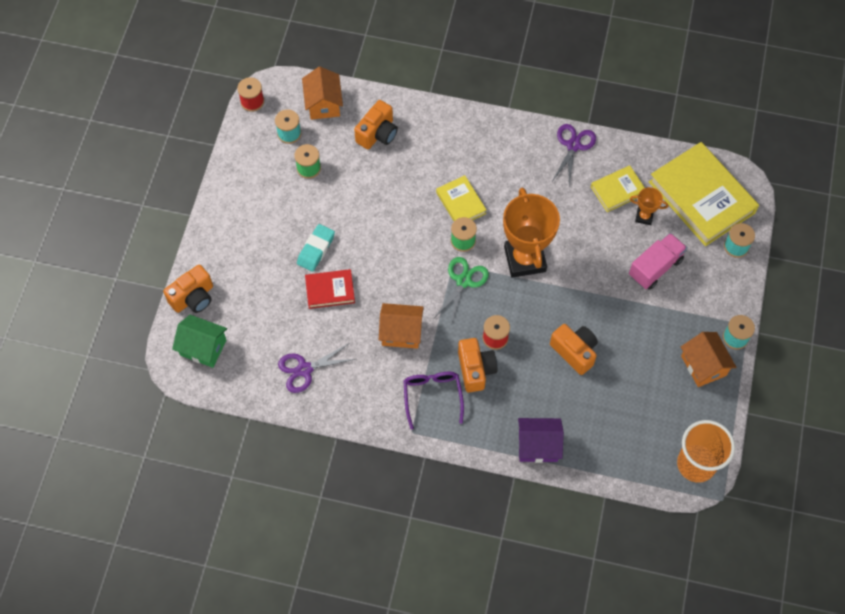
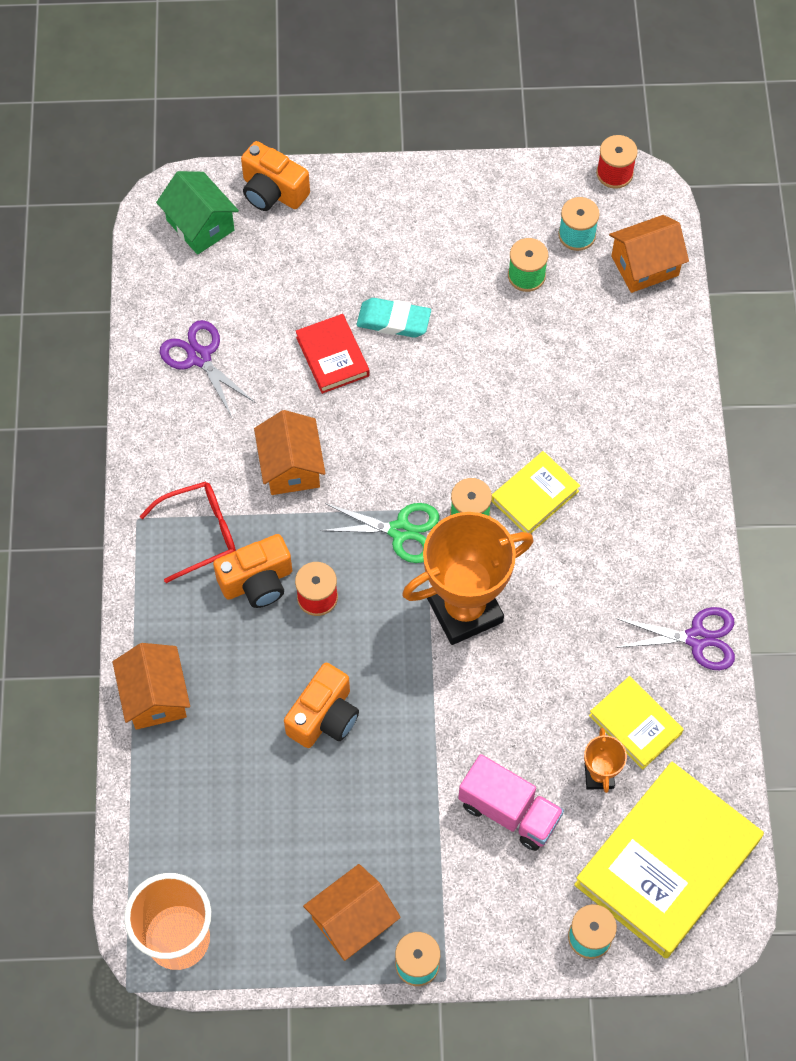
camera: 75 degrees right, 0 degrees up
green house [172,315,227,368] -> green house turned 45 degrees counterclockwise [156,171,239,255]
orange camera [354,100,398,149] -> none
purple glasses [404,372,464,430] -> red glasses [140,481,236,583]
purple house [518,418,564,463] -> orange house [113,643,190,730]

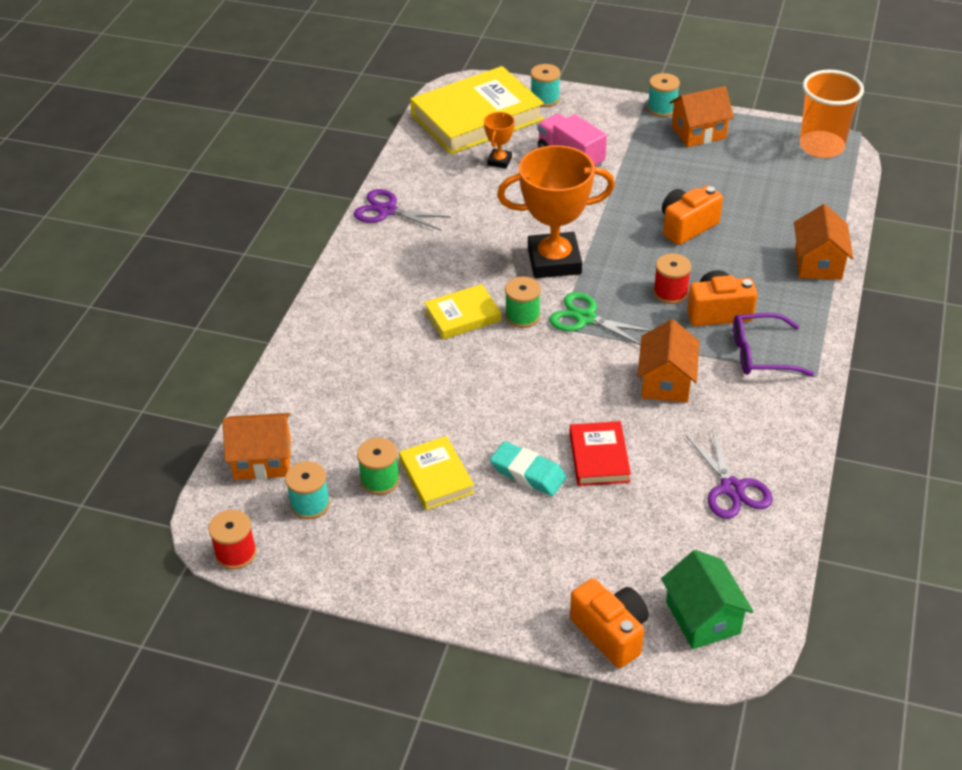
camera: 160 degrees left, 20 degrees down
red glasses [140,481,236,583] -> purple glasses [733,313,814,376]
yellow book [589,676,684,770] -> yellow book moved to [399,436,474,510]

